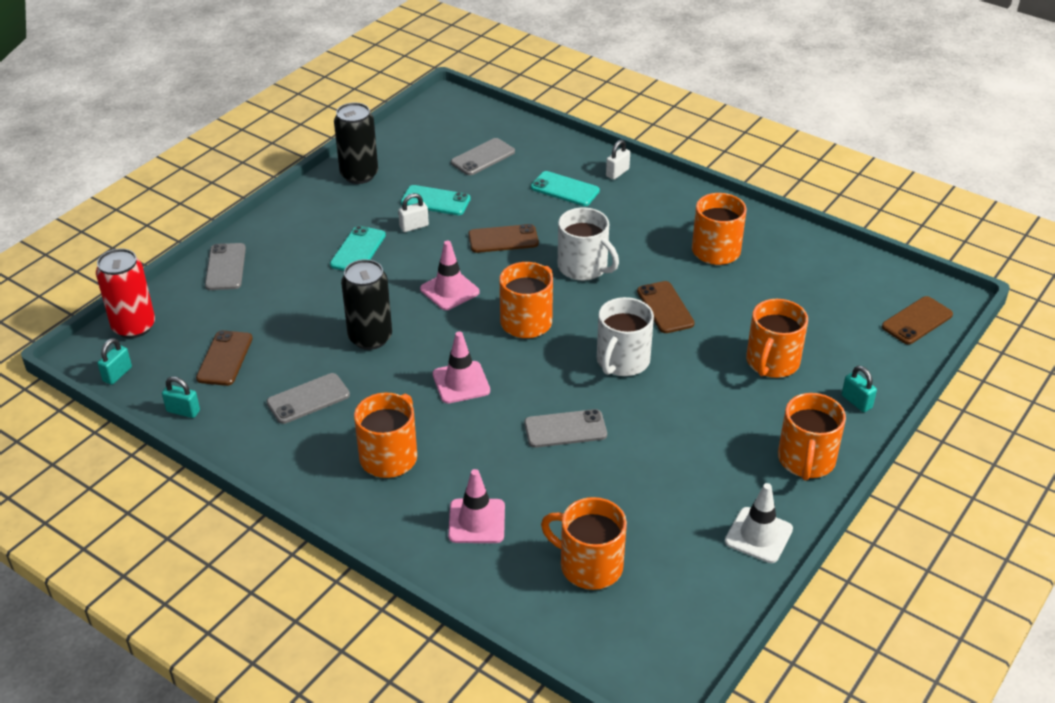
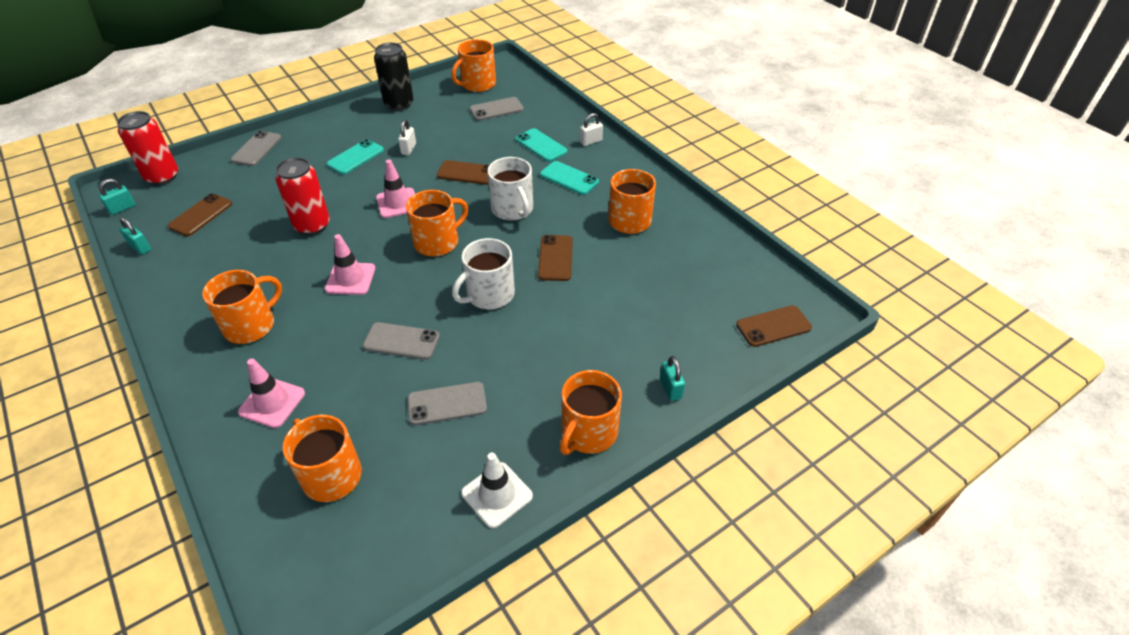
camera: 20 degrees right, 5 degrees up
grey phone [266,373,350,424] -> grey phone moved to [408,382,487,425]
black can [341,259,392,350] -> red can [275,157,330,235]
white padlock [398,193,429,232] -> white padlock turned 75 degrees counterclockwise [398,120,416,155]
turquoise phone [401,185,471,215] -> turquoise phone moved to [540,161,599,195]
orange mug [746,299,808,378] -> orange mug moved to [451,39,496,92]

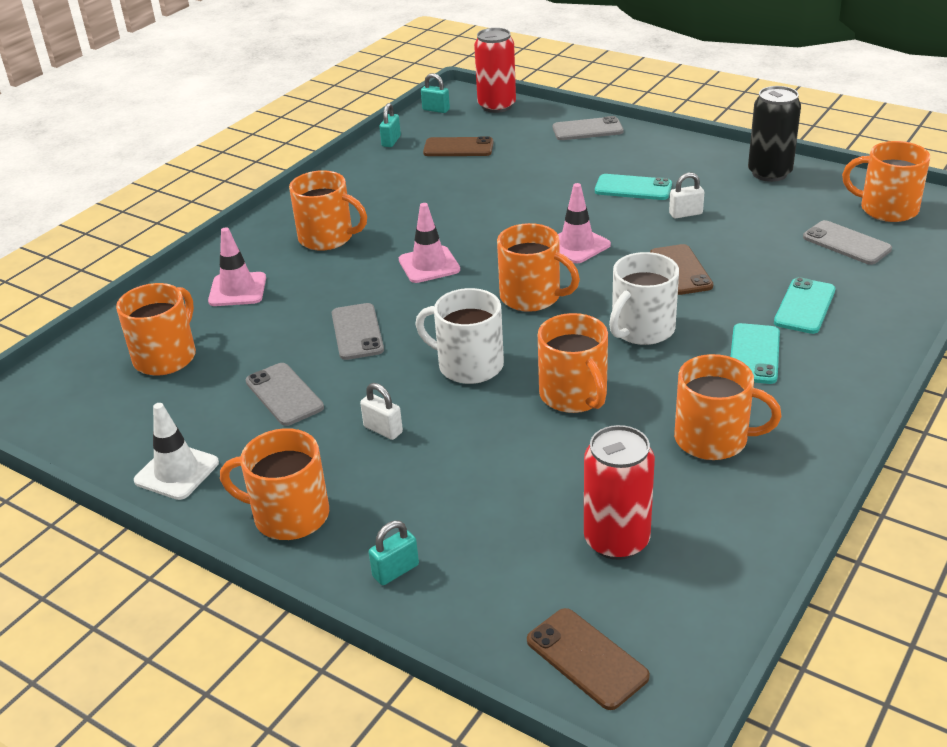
camera: 70 degrees right, 10 degrees down
red can [275,157,330,235] -> red can moved to [584,425,655,560]
brown phone [538,235,573,281] -> orange mug [538,313,608,413]
white padlock [580,113,603,146] -> white padlock moved to [360,383,403,440]

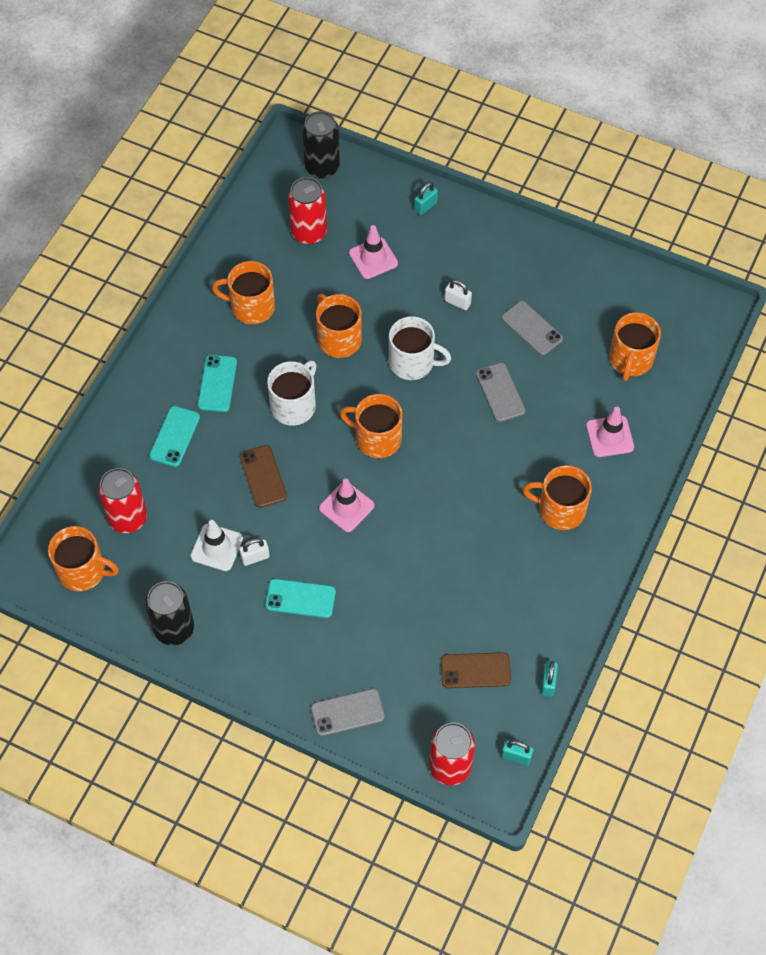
camera: 170 degrees right, 25 degrees up
white traffic cone [134,403,219,500] -> white traffic cone moved to [191,520,243,571]
orange mug [220,428,329,540] -> none
pink traffic cone [399,203,460,283] -> pink traffic cone moved to [349,225,398,279]
brown phone [527,608,650,710] -> black can [302,111,340,179]
grey phone [803,220,892,265] -> red can [98,468,147,533]

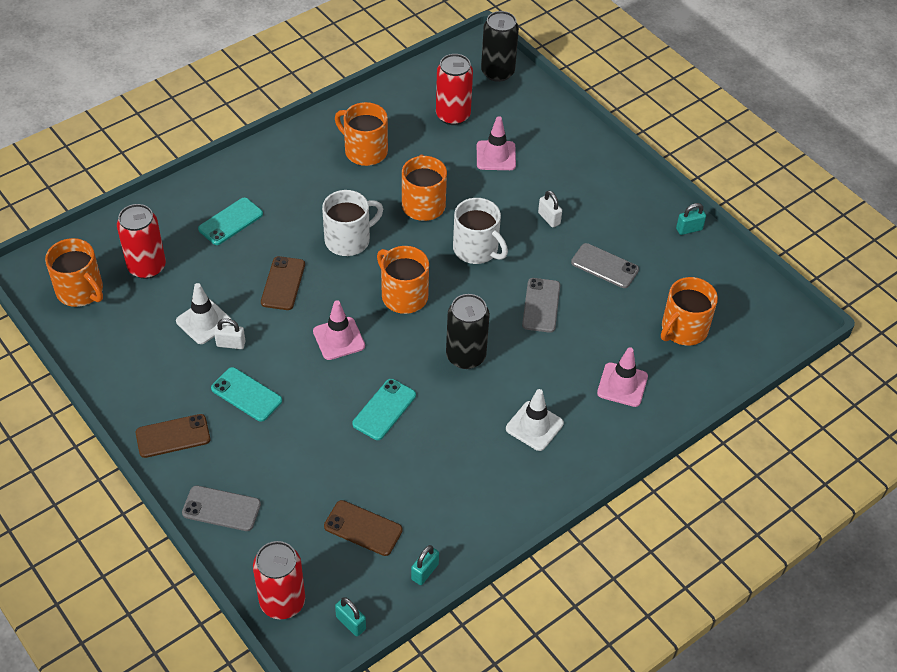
camera: 25 degrees right, 10 degrees down
black can [145,581,194,646] -> black can moved to [446,294,490,369]
turquoise phone [198,355,237,412] -> turquoise phone moved to [352,379,416,440]
turquoise padlock [414,182,438,215] -> turquoise padlock moved to [676,203,706,235]
grey phone [502,301,563,356] -> grey phone turned 45 degrees counterclockwise [571,243,639,288]
orange mug [523,465,592,530] -> white traffic cone [506,389,564,451]
none -> brown phone [136,414,210,458]

